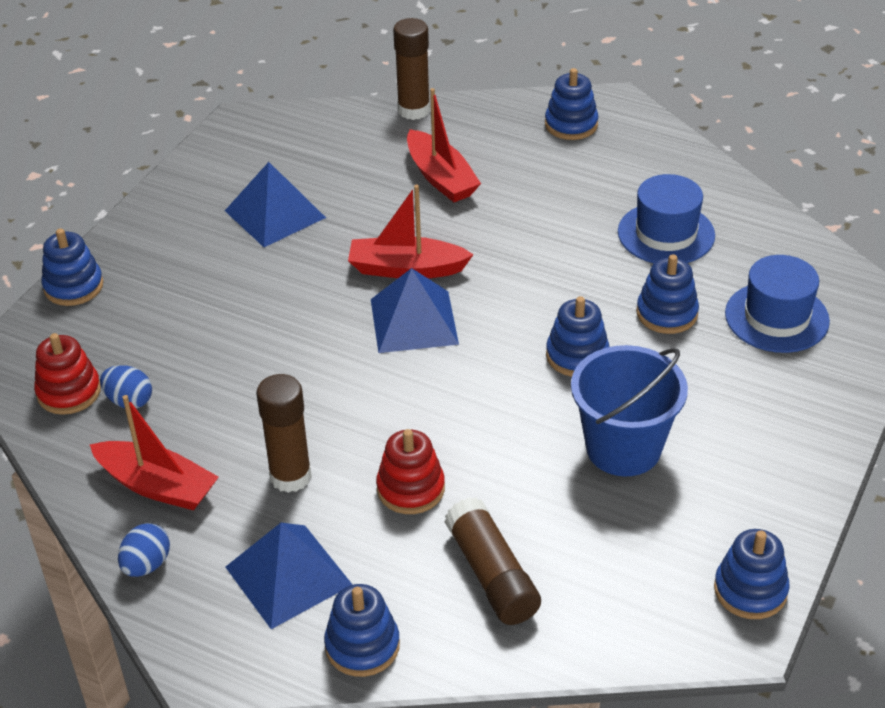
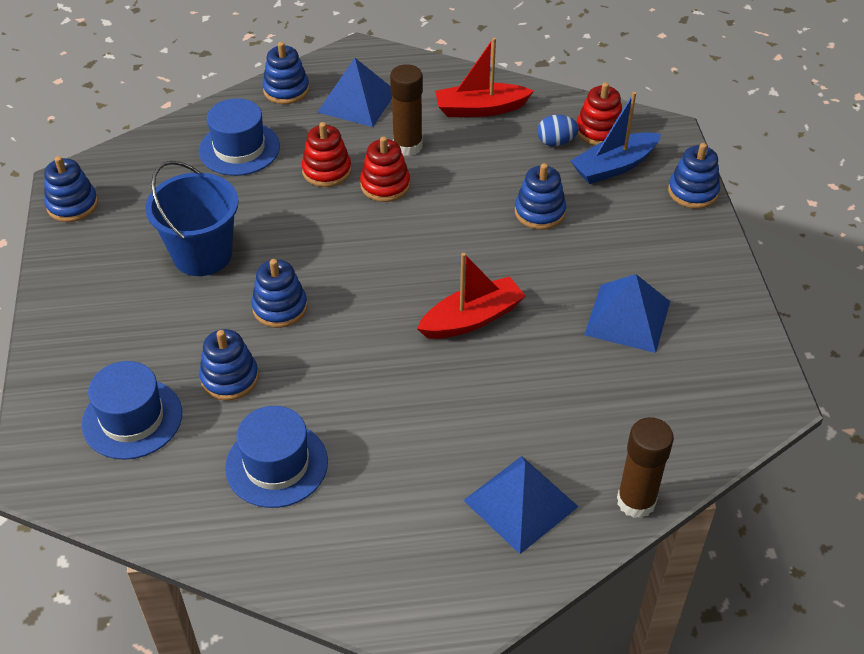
camera: 145 degrees right, 5 degrees up
blue egg [118,523,170,577] -> none
blue pyramid [371,268,459,353] -> blue pyramid moved to [463,456,579,554]
red boat [407,88,481,202] -> none
brown glue stick [445,497,541,625] -> blue hat [199,98,280,176]
blue stacking toy [545,68,598,140] -> blue stacking toy moved to [515,163,566,229]
none -> red stacking toy [360,136,410,202]
none -> blue boat [570,92,661,184]

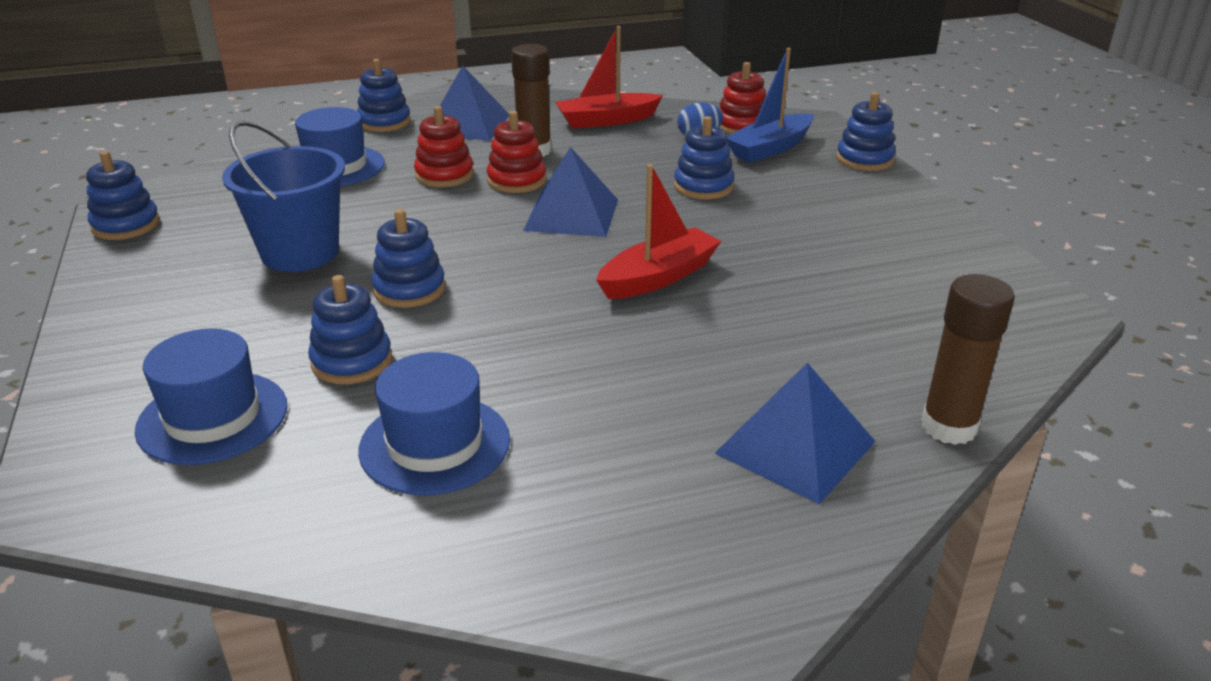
camera: 10 degrees left, 15 degrees down
blue pyramid [584,274,670,353] -> blue pyramid moved to [523,147,618,237]

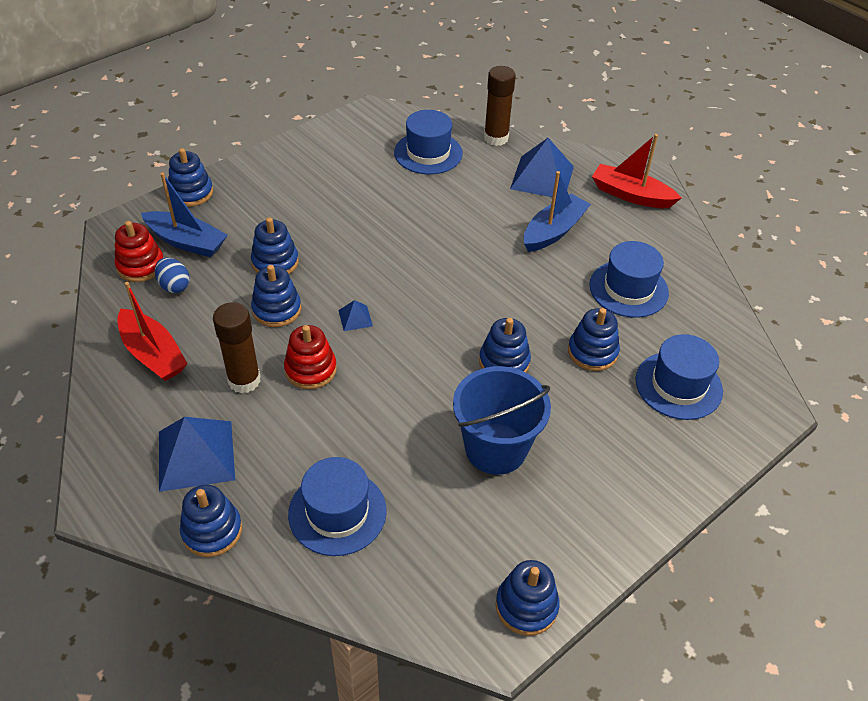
camera: 115 degrees left, 15 degrees up
red stacking toy [414,106,474,187] -> none
blue pyramid [523,147,618,237] -> blue pyramid [338,300,373,331], size x0.46
red boat [596,164,721,299] -> red boat moved to [592,134,681,208]
none -> blue stacking toy [251,265,301,327]
none -> blue hat [394,110,463,174]
none -> blue boat [524,171,591,252]

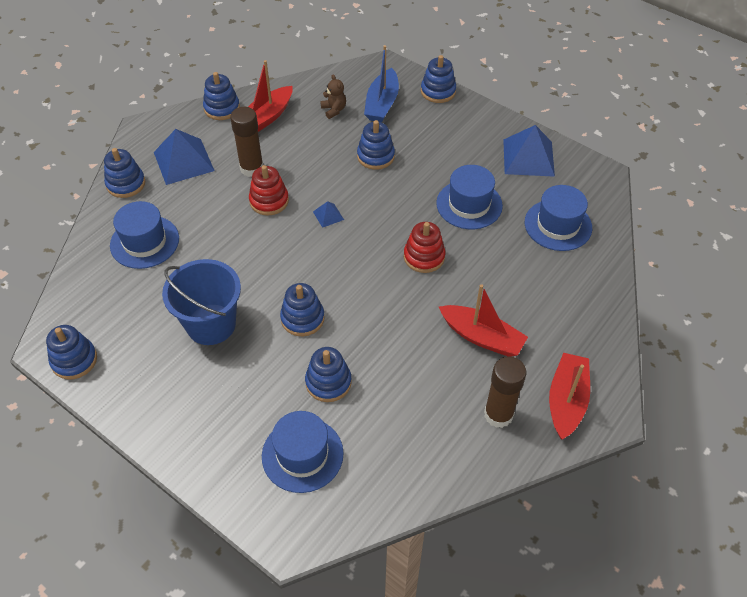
camera: 80 degrees right, 5 degrees up
red stacking toy [115,221,164,282] -> red stacking toy moved to [404,222,445,273]
blue egg [155,258,190,293] -> brown teddy bear [320,75,346,119]
blue stacking toy [251,265,301,327] -> blue stacking toy moved to [203,72,240,120]
brown glue stick [484,66,516,146] -> brown glue stick moved to [484,356,526,428]
blue pyramid [510,138,574,197] -> blue pyramid moved to [503,125,555,177]
blue boat [524,171,591,252] -> red boat [439,284,528,357]
blue hat [589,241,669,318] -> blue hat moved to [436,165,503,229]

